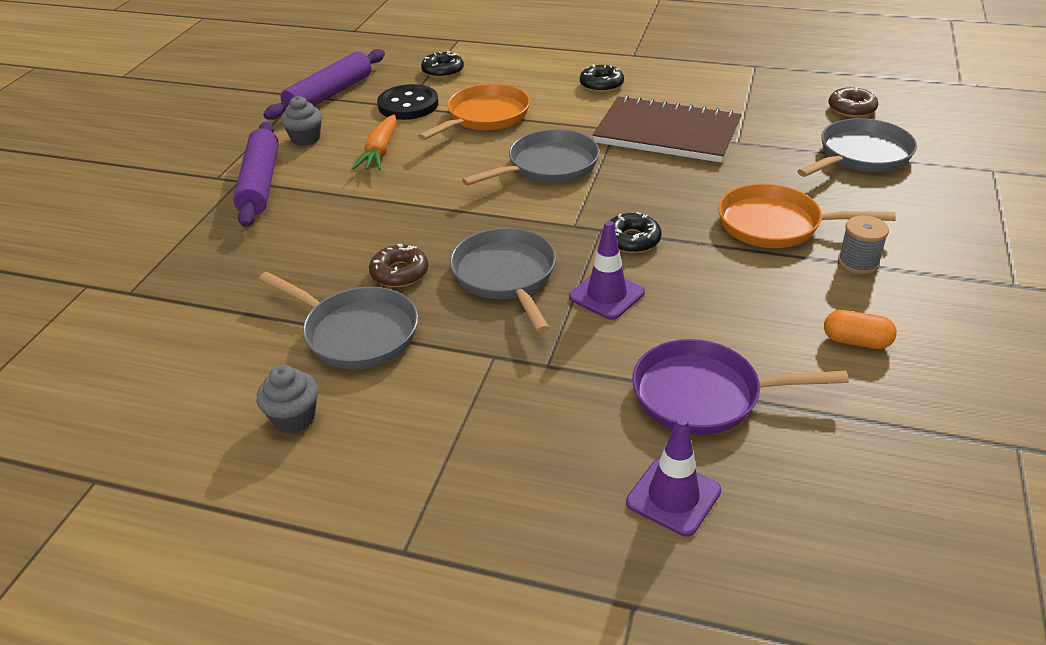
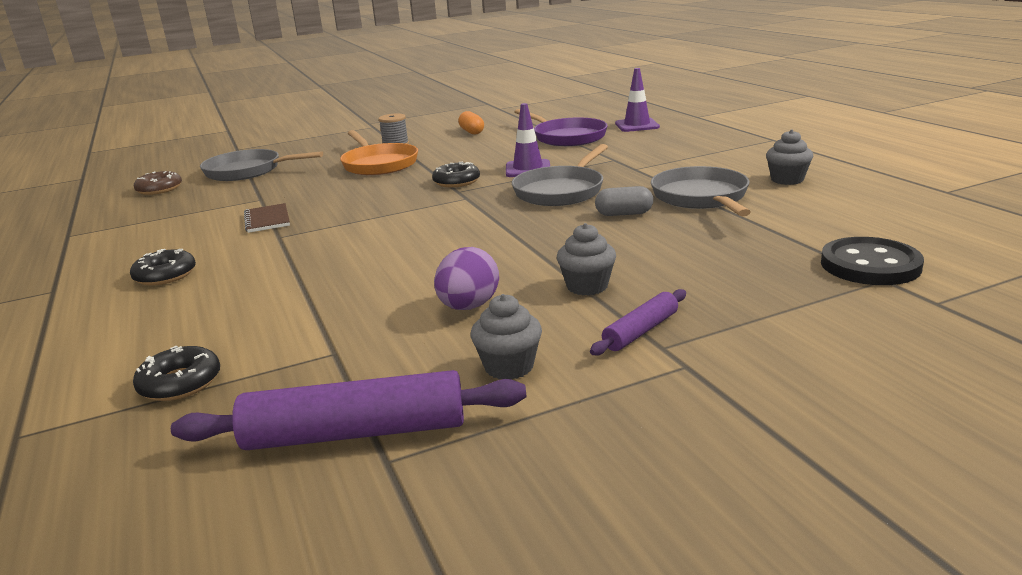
camera: 130 degrees left, 15 degrees down
purple rolling pin [233,122,279,227] -> purple rolling pin [590,289,686,355], size x0.54
orange carrot [352,115,396,170] -> purple egg [434,247,499,310]
brown donut [369,243,428,287] -> grey capsule [595,186,653,216]
black button [377,84,439,120] -> black button moved to [821,237,924,285]
orange pan [418,84,530,140] -> none
grey pan [462,129,600,186] -> none
brown notebook [593,95,742,163] -> brown notebook [244,203,290,233], size x0.44
none -> grey cupcake [557,223,616,296]

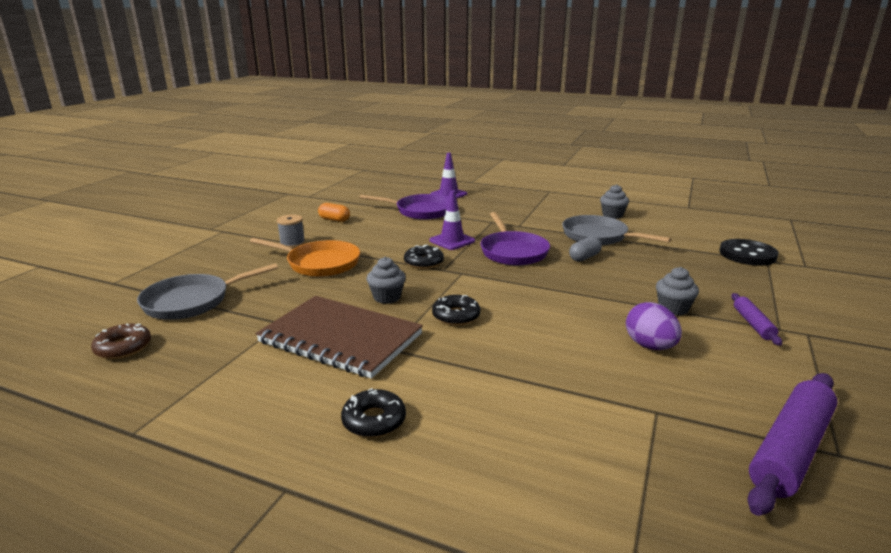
camera: 45 degrees left, 0 degrees up
black donut [133,345,220,401] -> black donut moved to [432,295,480,326]
brown notebook [244,203,290,233] -> brown notebook [256,296,423,379], size x2.27
grey cupcake [471,294,542,380] -> grey cupcake moved to [367,257,406,304]
grey pan [512,144,608,206] -> purple pan [480,212,550,266]

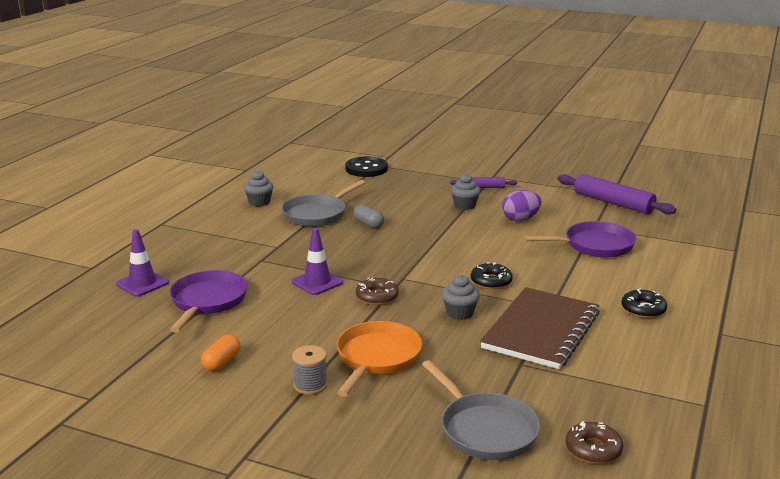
camera: 90 degrees left, 0 degrees up
black donut [404,245,444,269] -> brown donut [356,278,398,305]
purple pan [480,212,550,266] -> purple pan moved to [524,221,636,258]

